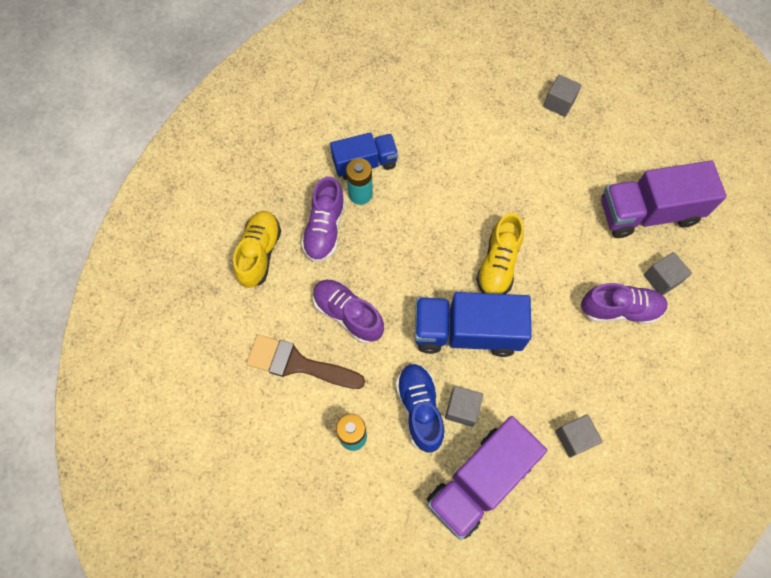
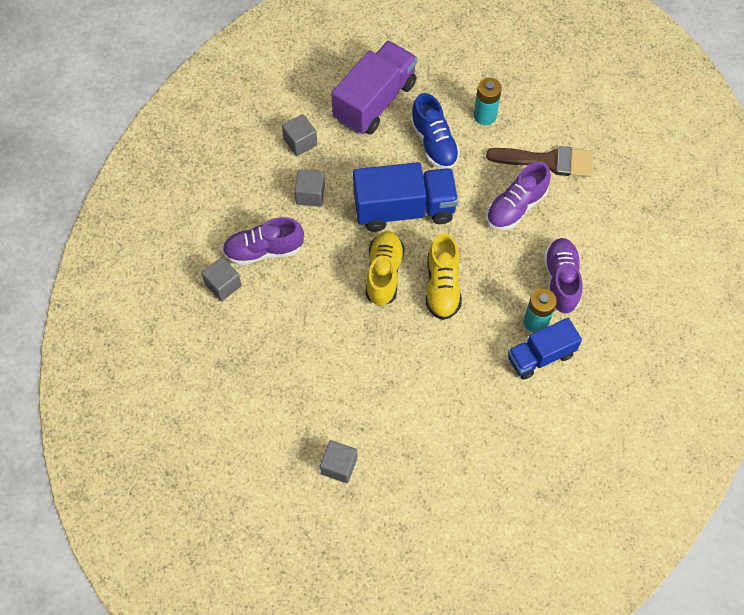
camera: 170 degrees right, 5 degrees down
yellow shoe [233,211,281,288] -> yellow shoe moved to [426,233,462,320]
purple shoe [313,280,384,343] -> purple shoe turned 105 degrees clockwise [486,162,551,231]
grey cube [445,386,483,427] -> grey cube moved to [295,170,325,207]
purple truck [601,160,727,238] -> none

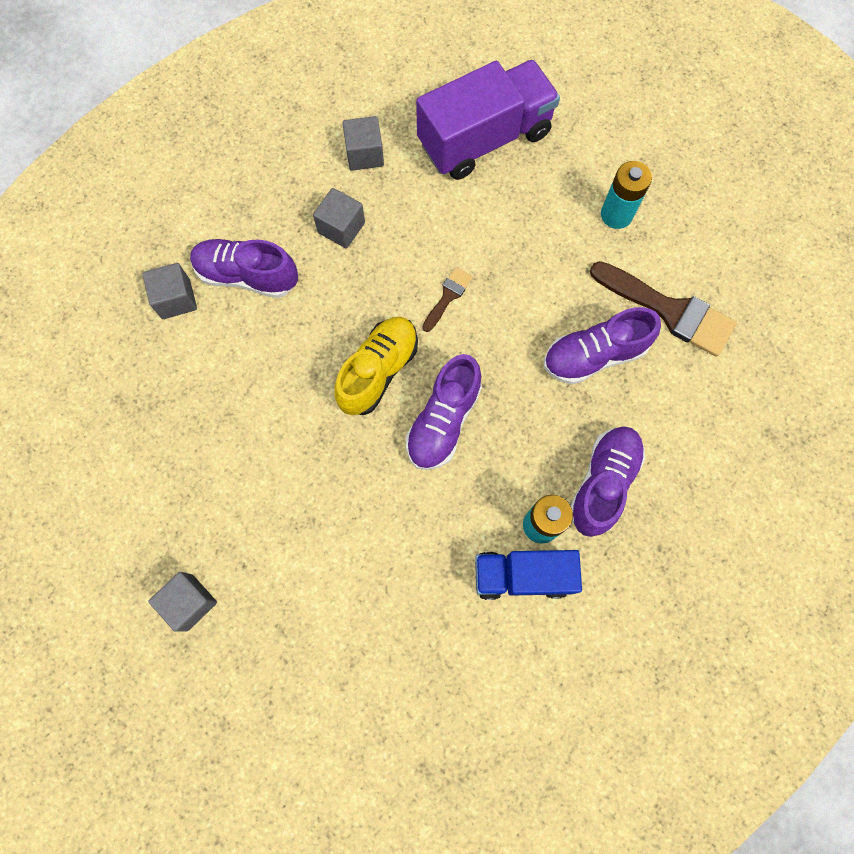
camera: 25 degrees right, 10 degrees up
blue truck [353,162,459,232] -> brown brush [422,267,473,332]
blue shoe [411,93,460,169] -> none
yellow shoe [426,233,462,320] -> purple shoe [406,354,482,470]

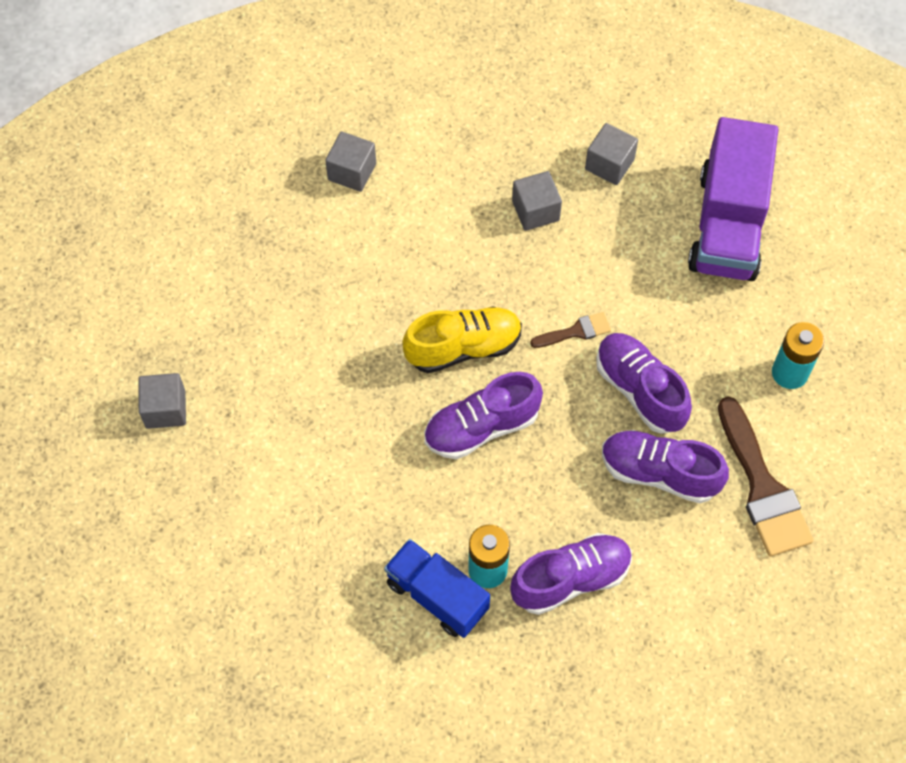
camera: 40 degrees right, 10 degrees down
purple shoe [190,239,298,298] -> purple shoe moved to [596,333,692,434]
purple truck [416,60,560,180] -> purple truck turned 90 degrees clockwise [688,117,778,281]

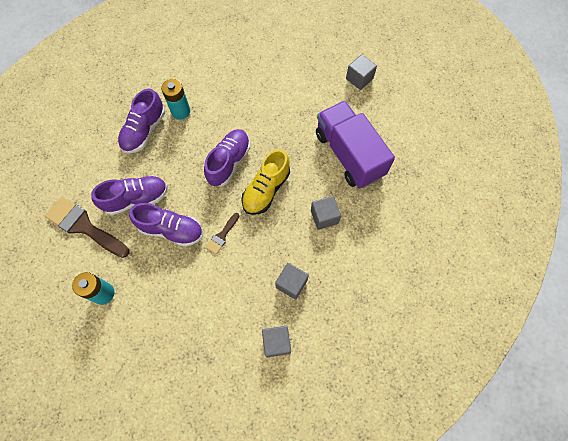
camera: 140 degrees right, 5 degrees up
grey cube [325,131,376,192] -> grey cube moved to [311,196,341,230]
blue truck [384,539,490,638] -> none
purple truck [688,117,778,281] -> purple truck moved to [316,101,395,189]

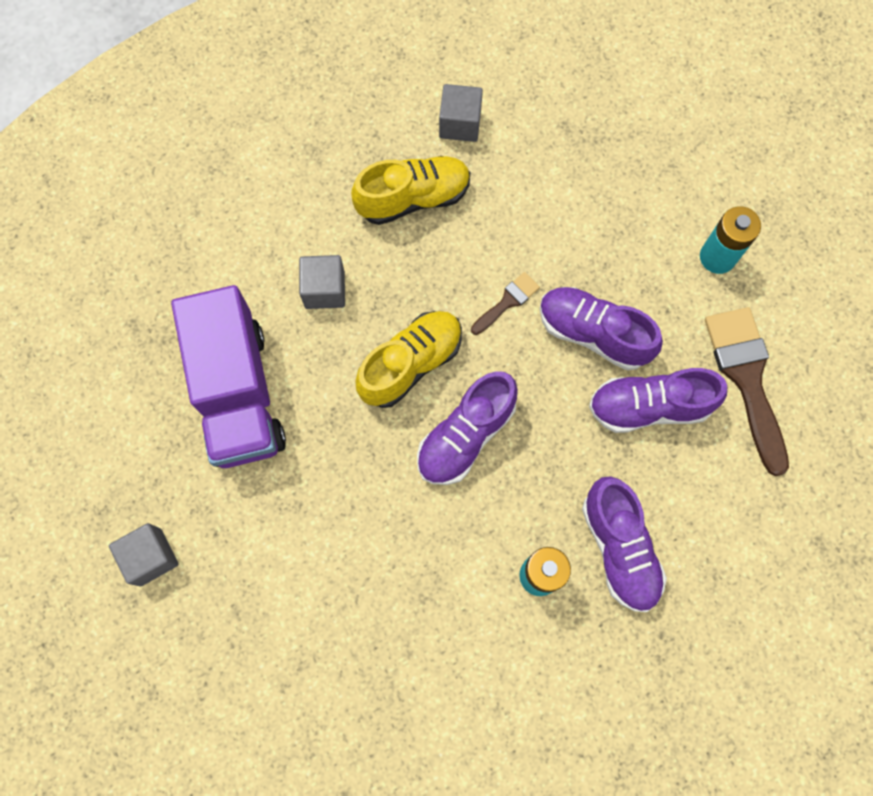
camera: 165 degrees left, 5 degrees up
brown brush [45,196,130,258] -> brown brush turned 150 degrees counterclockwise [705,307,789,476]
purple shoe [118,88,165,154] -> purple shoe turned 120 degrees clockwise [582,476,667,612]
grey cube [275,263,309,300] -> yellow shoe [351,156,470,225]

